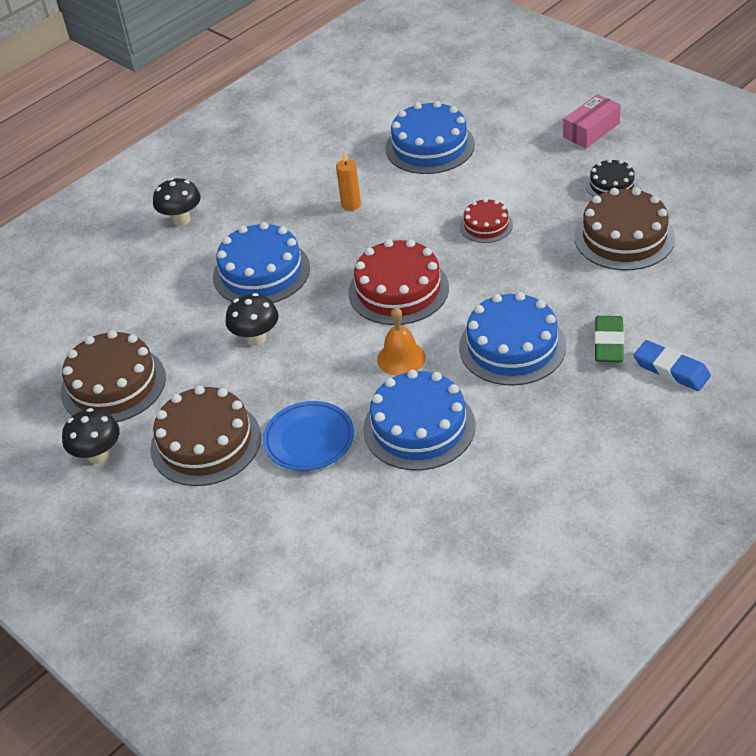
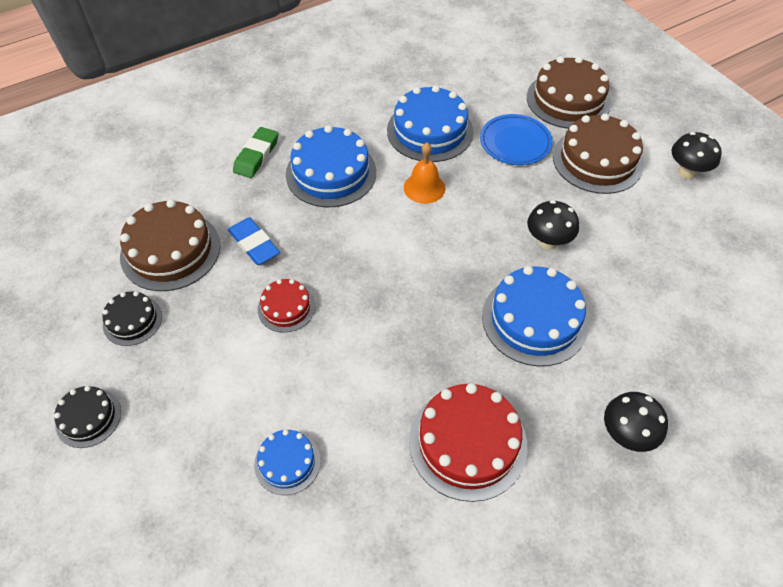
camera: 170 degrees left, 10 degrees up
brown cake [61,330,166,422] -> brown cake moved to [527,56,611,129]
orange candle [336,151,361,211] -> none
red cake [348,239,449,325] -> red cake moved to [409,383,528,502]
blue cake [385,101,475,174] -> blue cake [254,429,321,495], size x0.55
pink box [563,94,621,148] -> black cake [54,386,121,448]
blue eraser [634,340,711,391] -> blue eraser moved to [228,217,280,265]

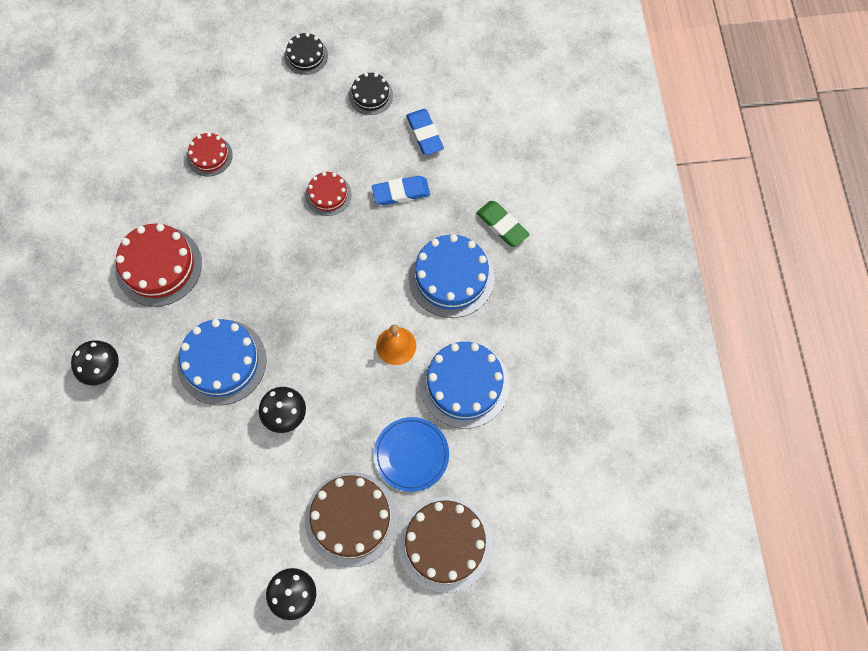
camera: 115 degrees right, 15 degrees up
brown cake [120,199,220,291] -> blue eraser [406,109,444,155]
blue cake [254,429,321,495] -> red cake [187,133,233,176]

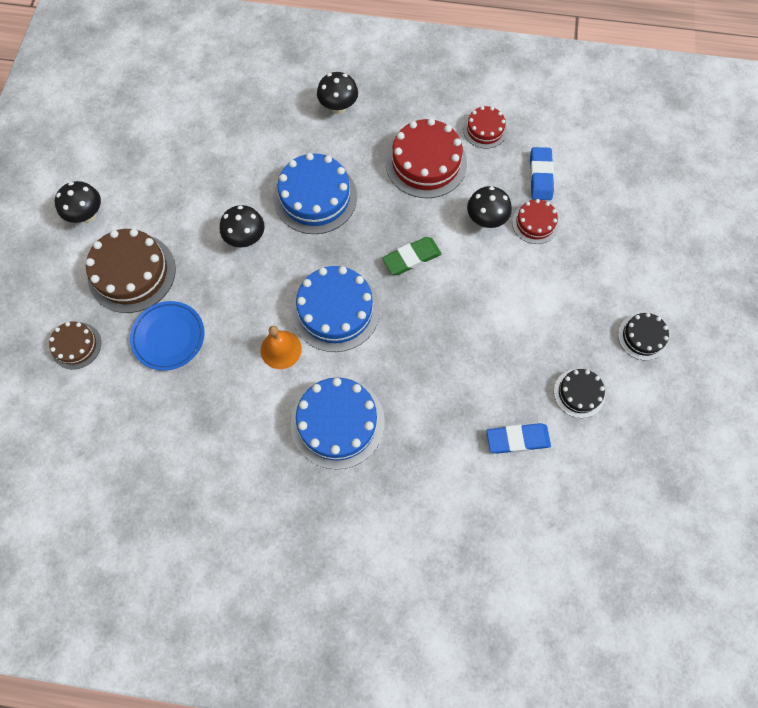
camera: 105 degrees right, 0 degrees up
red cake [305,172,351,216] -> red cake moved to [463,106,507,149]
blue eraser [372,176,430,205] -> blue eraser moved to [530,147,554,200]
brown cake [398,497,493,593] -> brown cake [49,322,101,369], size x0.55
blue cake [420,342,509,428] -> blue cake moved to [291,266,380,352]
green eraser [476,201,530,247] -> green eraser moved to [382,237,441,275]
none -> black mushroom [467,186,512,228]

